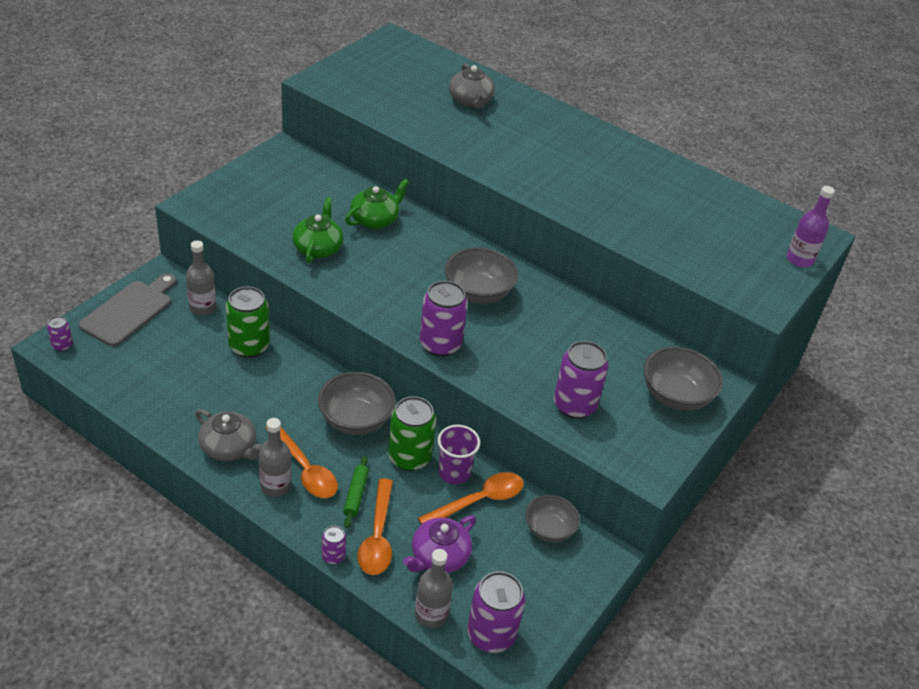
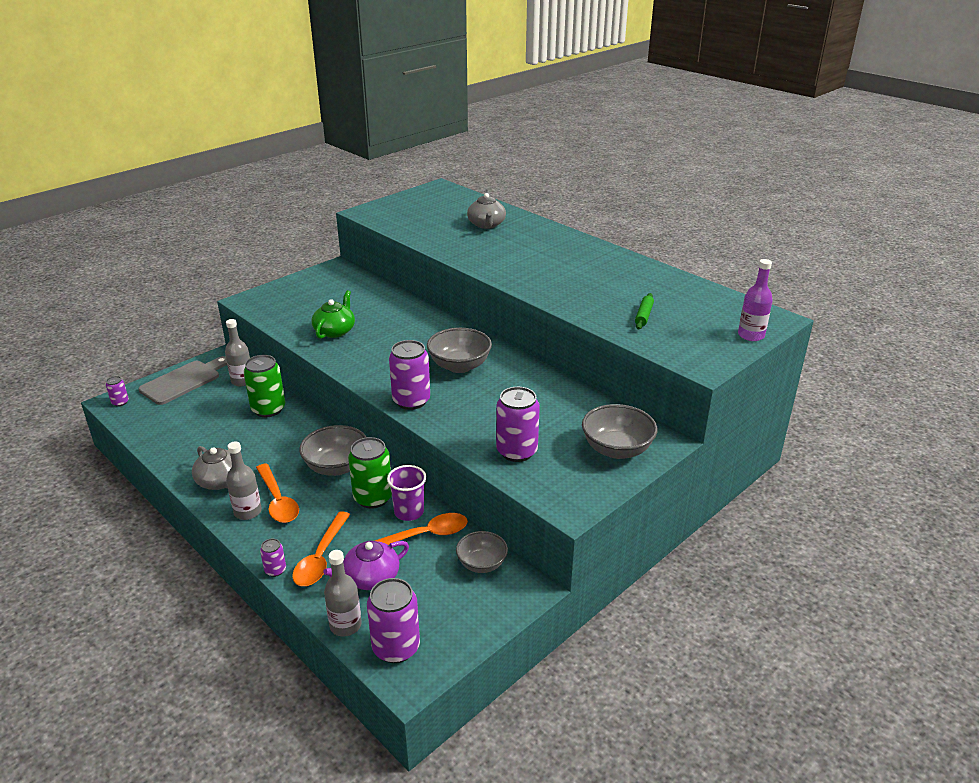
camera: 15 degrees right, 10 degrees down
green rolling pin [343,456,369,528] -> green rolling pin moved to [635,293,654,330]
green teapot [345,179,409,229] -> none

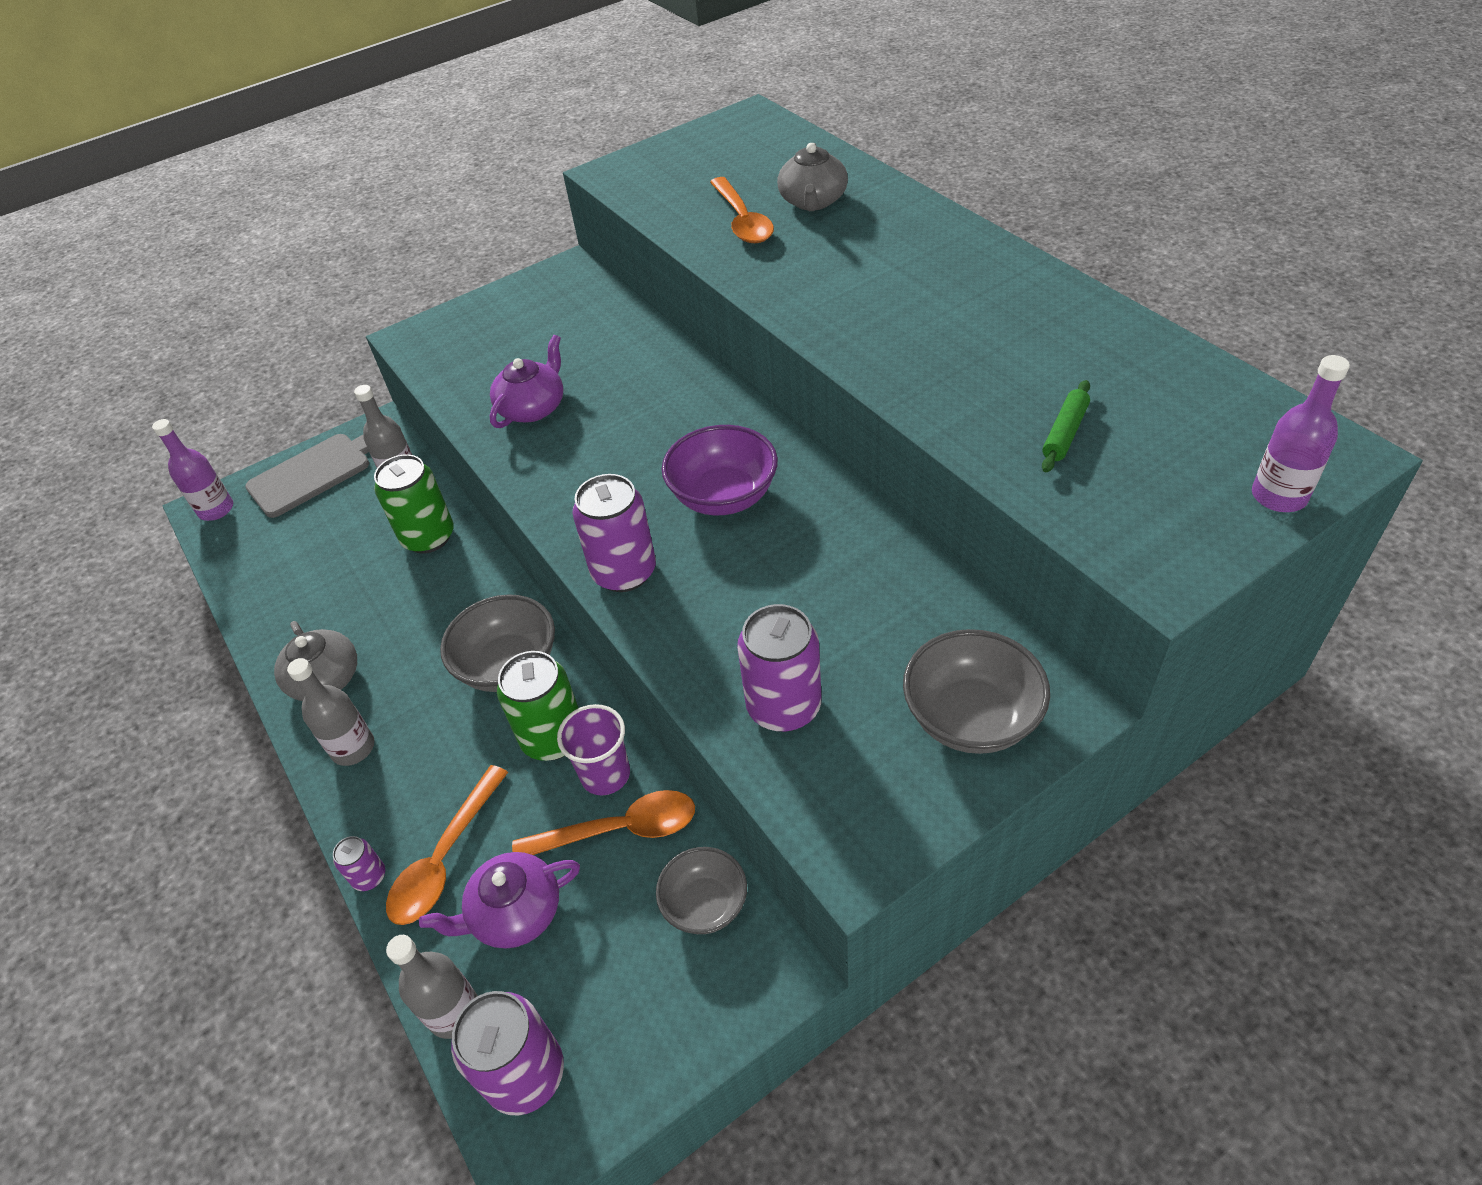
camera: 15 degrees right, 15 degrees up
purple can [106,376,129,407] -> purple bottle [152,419,233,521]
orange spoon [256,463,299,523] -> orange spoon moved to [710,177,774,243]
green teapot [311,290,355,339] -> purple teapot [490,335,563,428]
grey bowl [427,328,492,373] -> purple bowl [662,425,778,515]

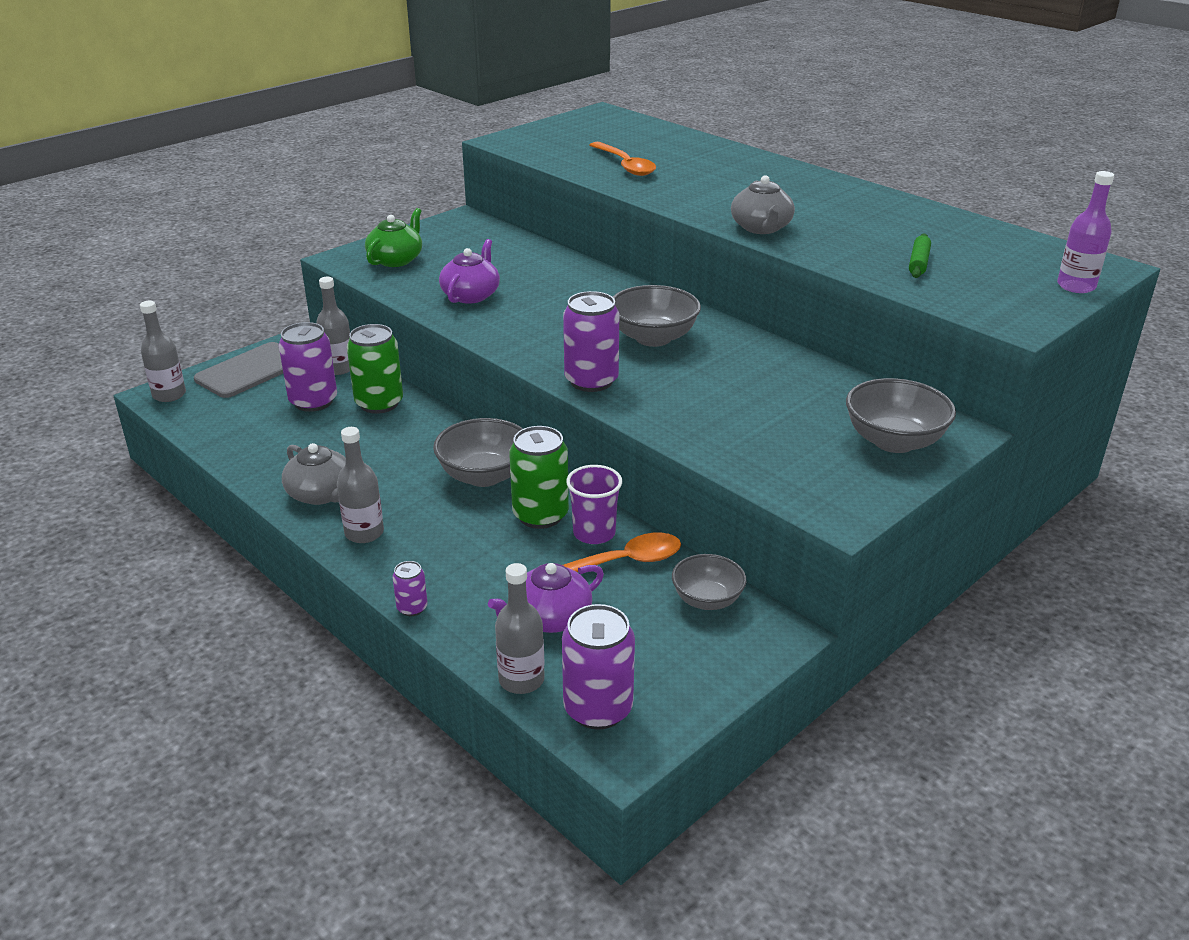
camera: 15 degrees left, 15 degrees down
purple bottle [152,419,233,521] -> grey bottle [140,301,186,402]
orange spoon [386,765,508,925] -> none
purple bowl [662,425,778,515] -> grey bowl [613,285,701,347]
purple can [737,604,821,732] -> purple can moved to [279,322,337,412]
grey teapot [777,143,848,211] -> grey teapot moved to [731,175,795,234]
none -> green teapot [365,208,422,267]

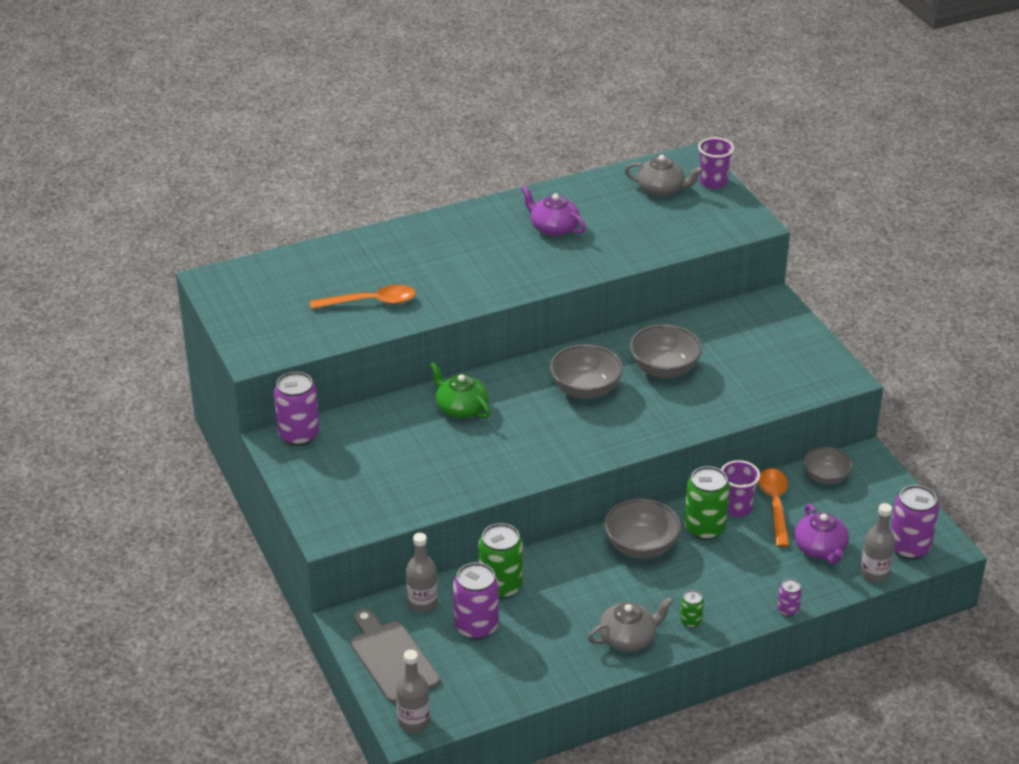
camera: 70 degrees left, 5 degrees up
grey bottle [337,427,384,543] -> green can [680,590,704,628]
green teapot [365,208,422,267] -> green teapot moved to [429,362,490,419]
purple teapot [439,239,500,304] -> purple teapot moved to [521,186,586,237]
purple can [563,291,620,392] -> purple can moved to [274,372,320,446]
grey teapot [731,175,795,234] -> grey teapot moved to [625,155,703,197]
grey bowl [846,378,956,453] -> grey bowl moved to [629,324,702,378]
green rolling pin [909,233,931,278] -> none
purple bottle [1057,171,1114,293] -> purple cup [698,137,734,189]

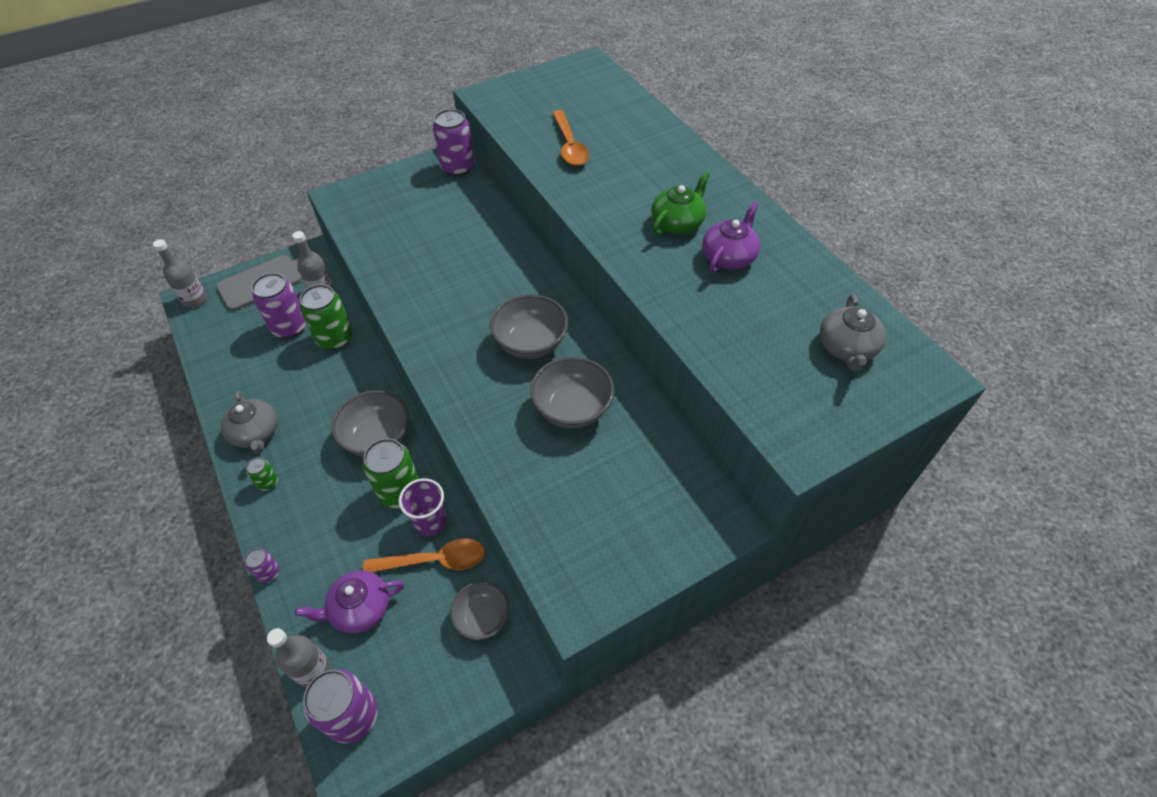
camera: 85 degrees right, 15 degrees up
green teapot [429,362,490,419] -> green teapot moved to [651,171,710,235]
purple cup [698,137,734,189] -> none

